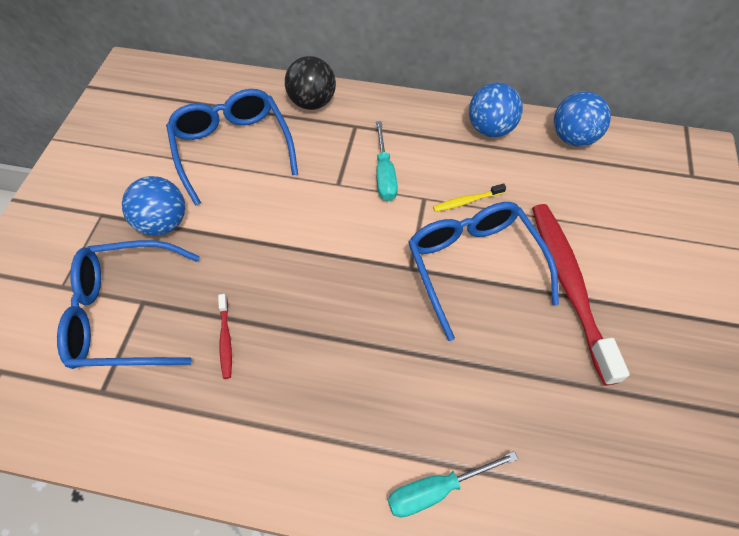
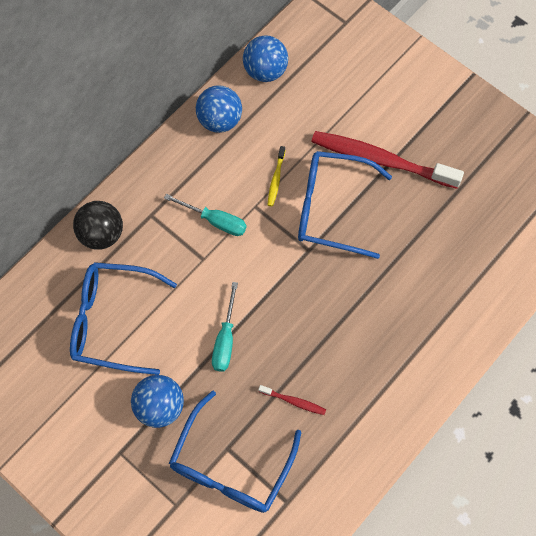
camera: 60 degrees left, 10 degrees up
turquoise screwdriver [388,451,518,517] -> turquoise screwdriver moved to [212,282,238,372]

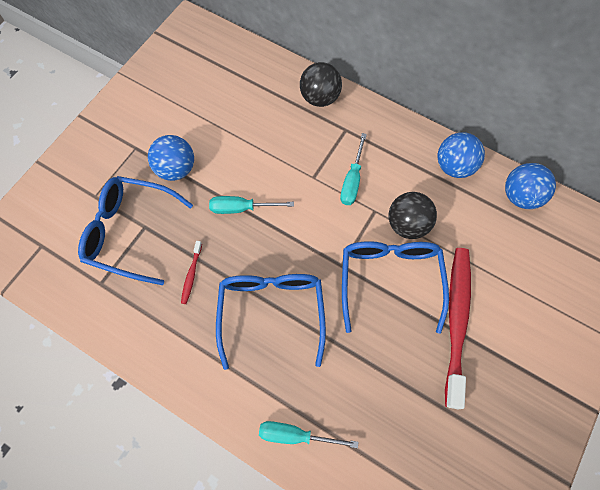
camera: 80 degrees right, 0 degrees up
blue glasses [70,262,177,375] -> blue glasses moved to [216,274,326,370]
yellow toothbrush [268,146,285,206] -> black ball [389,192,437,239]
none -> turquoise screwdriver [259,421,359,448]

